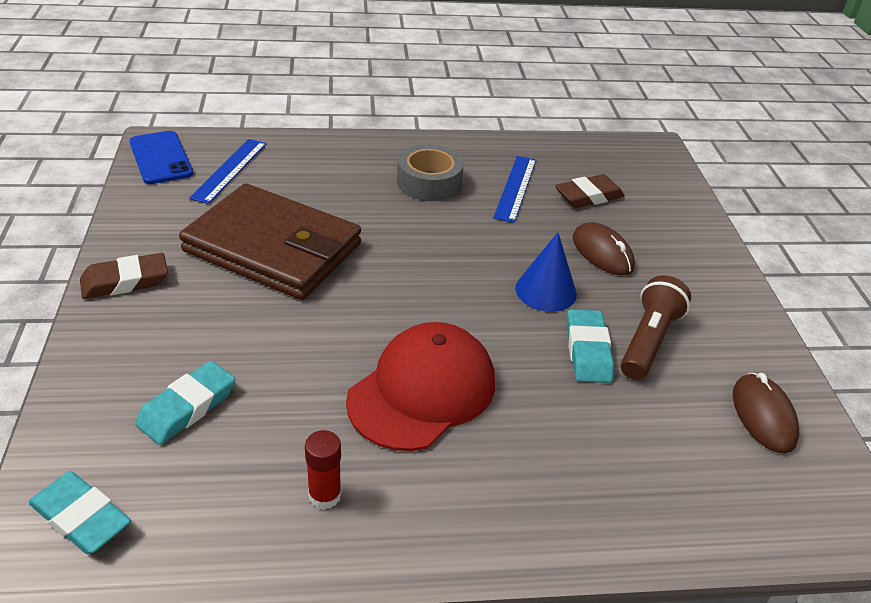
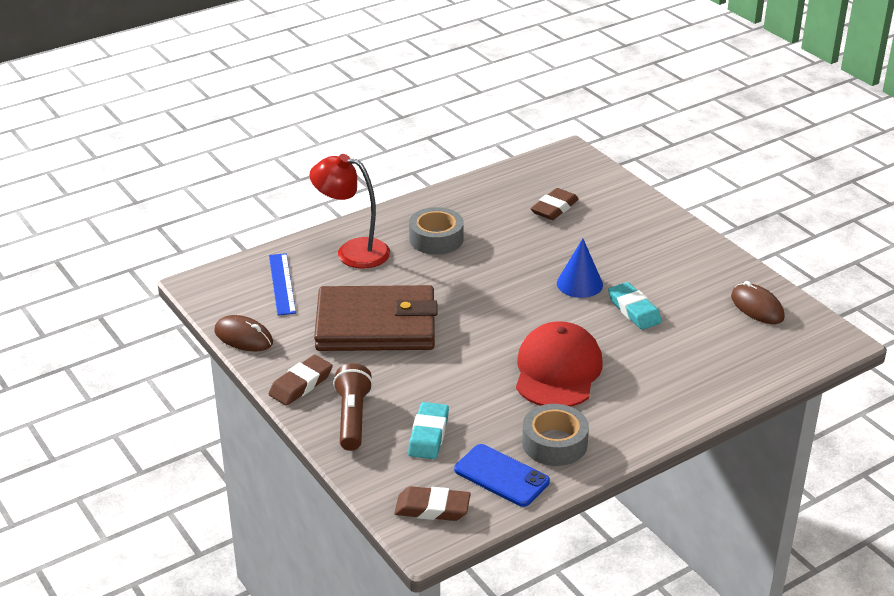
camera: 25 degrees left, 5 degrees down
turquoise eraser [28,471,131,554] -> brown eraser [395,486,471,521]
blue phone [130,131,193,184] -> blue phone moved to [454,444,550,507]
red glue stick [305,430,342,510] -> grey tape [522,404,589,466]
blue ruler [493,156,536,223] -> none
brown mouse [573,222,635,276] -> brown mouse moved to [215,315,273,352]
brown flashlight [621,275,691,380] -> brown flashlight moved to [333,363,373,451]
none -> red lamp [310,154,390,269]

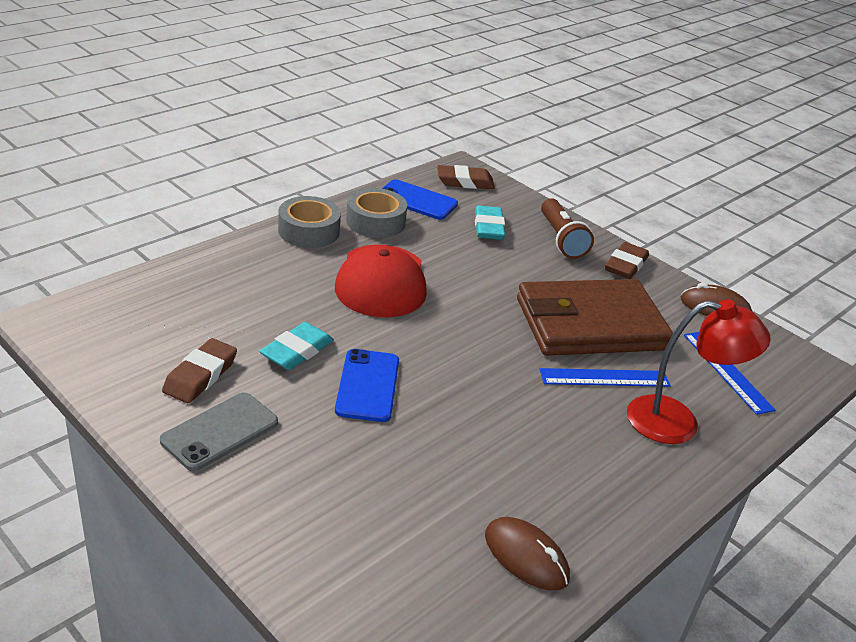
camera: 165 degrees right, 0 degrees up
grey tape [409,207,464,255] -> grey tape moved to [278,196,341,248]
brown eraser [531,188,579,220] -> brown eraser moved to [162,338,237,403]
blue cone [557,238,603,298] -> blue phone [335,349,399,422]
turquoise eraser [608,282,662,330] -> turquoise eraser turned 75 degrees clockwise [259,322,334,370]
brown mouse [731,281,785,324] -> brown mouse moved to [485,517,570,590]
none -> grey phone [160,392,278,471]
none -> blue ruler [540,368,671,387]

